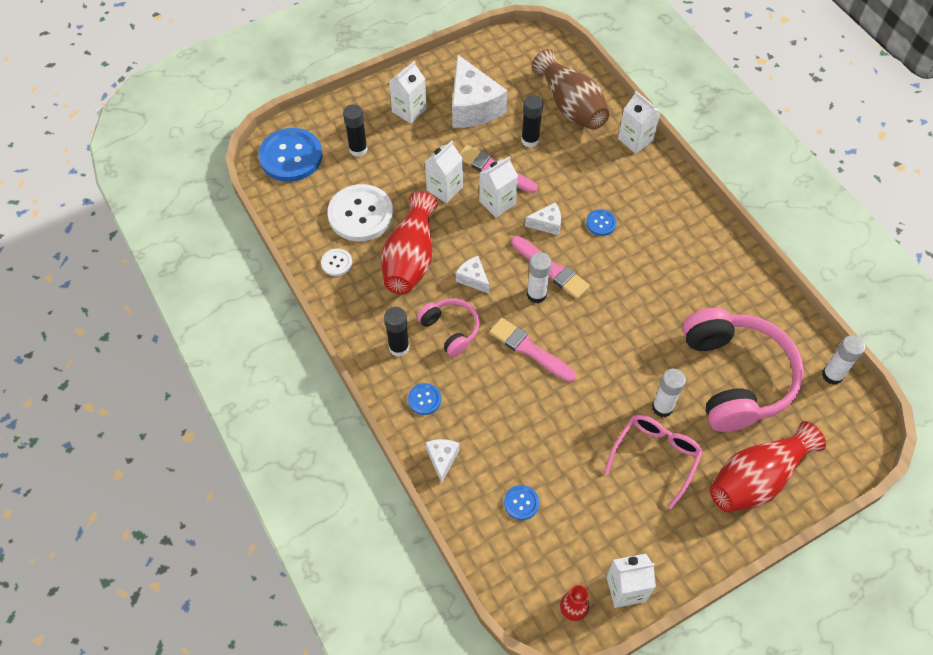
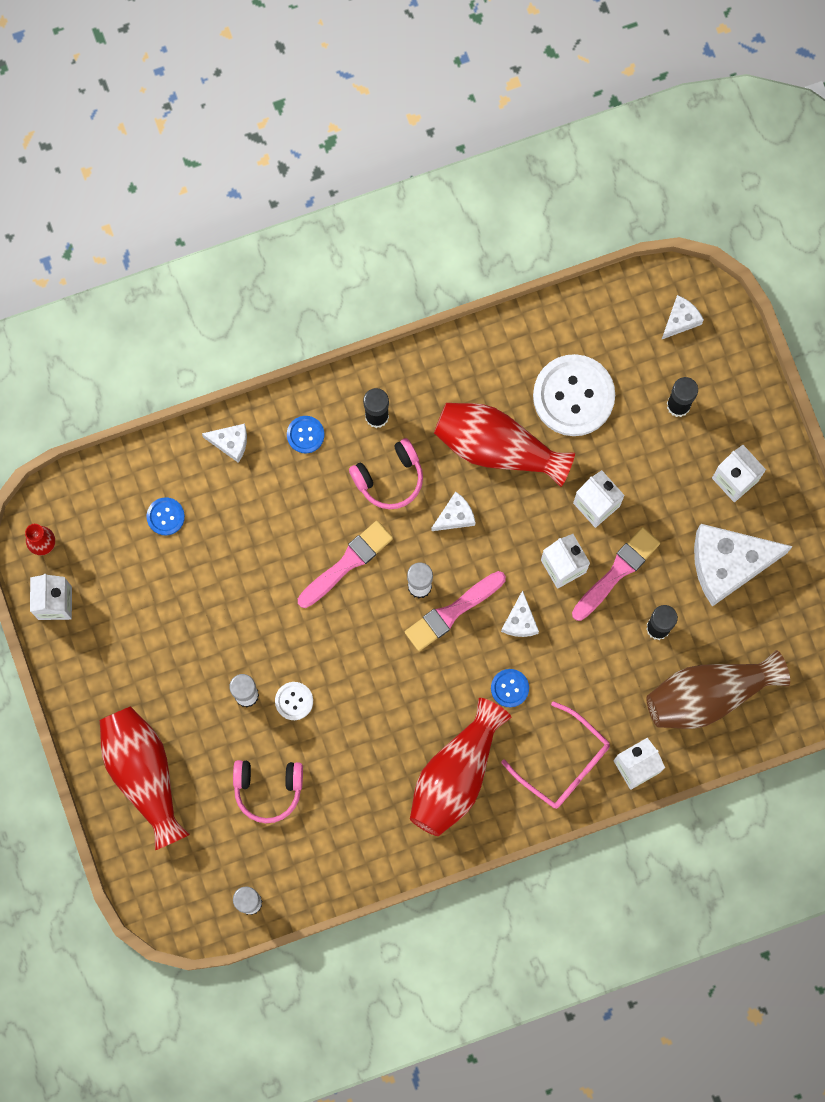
camera: 100 degrees right, 20 degrees up
blue button [258,128,323,182] -> white cheese [661,295,704,340]
white button [321,248,352,276] -> white button moved to [275,682,313,720]
pink glasses [604,415,703,509] -> pink glasses moved to [501,701,610,809]
pink headphones [682,308,804,432] -> pink headphones [233,760,303,823], size x0.50
none -> red vase [410,698,511,836]

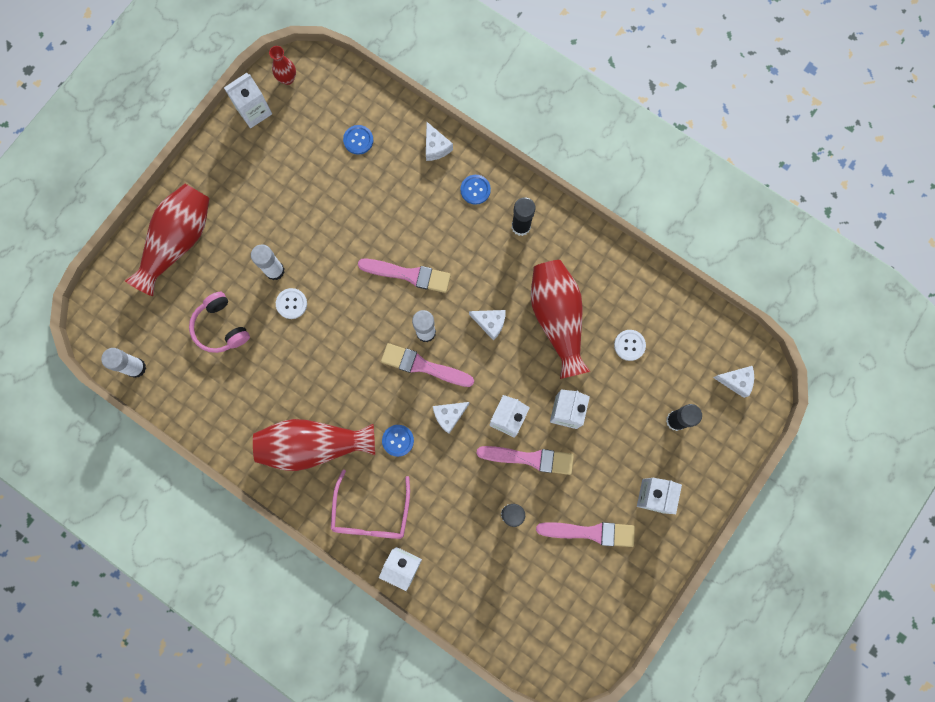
camera: 55 degrees right, 0 degrees up
pink headphones [349,438,423,509] -> none
white button [533,354,615,436] -> white button [614,330,646,361], size x0.46
brown vase [646,650,790,729] -> none
white cheese [694,524,793,607] -> pink brush [536,522,635,547]

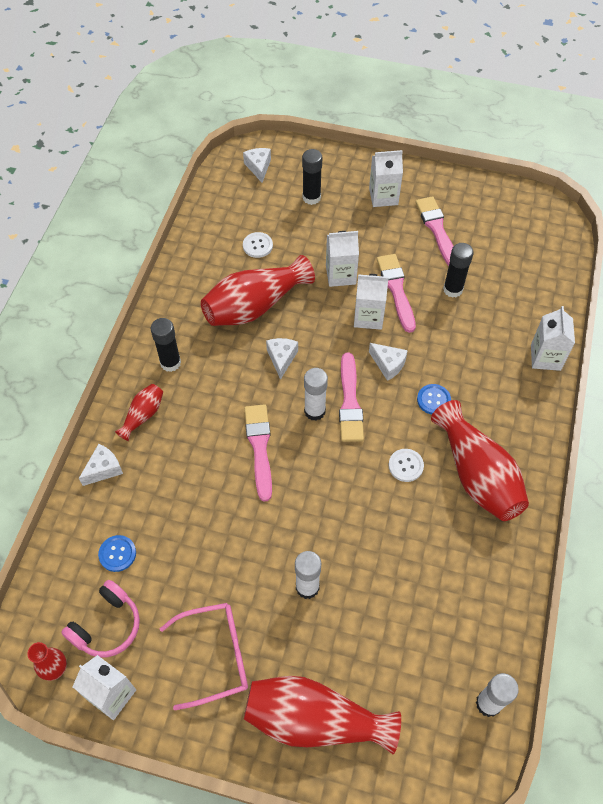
camera: 110 degrees left, 20 degrees down
pink headphones [189,292,250,353] -> pink headphones moved to [61,580,140,657]
white button [276,288,307,319] -> white button moved to [389,449,424,482]
pink glasses [331,470,410,539] -> pink glasses moved to [160,603,248,710]
blue button [460,175,491,205] -> red vase [115,384,163,441]

